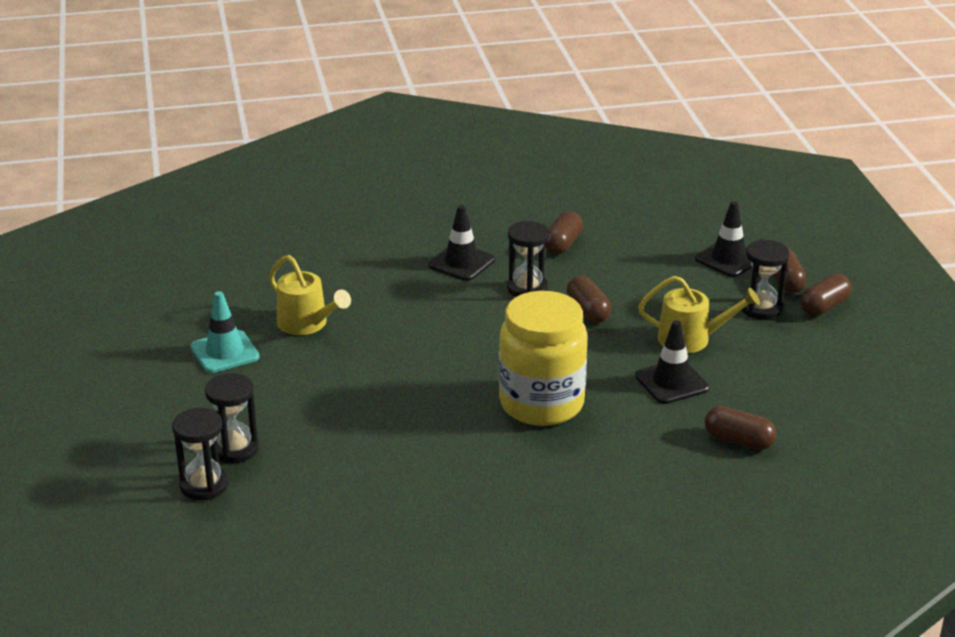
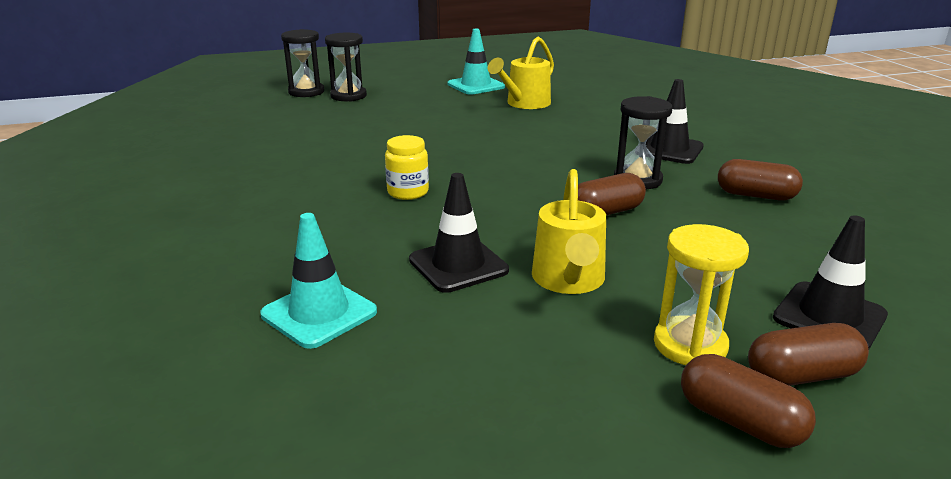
camera: 85 degrees right, 5 degrees down
yellow jar [499,291,588,426] -> yellow jar [385,135,429,200], size x0.44
brown capsule [704,406,777,450] -> turquoise traffic cone [260,213,377,349]
black hourglass [742,240,789,319] -> yellow hourglass [654,224,749,365]

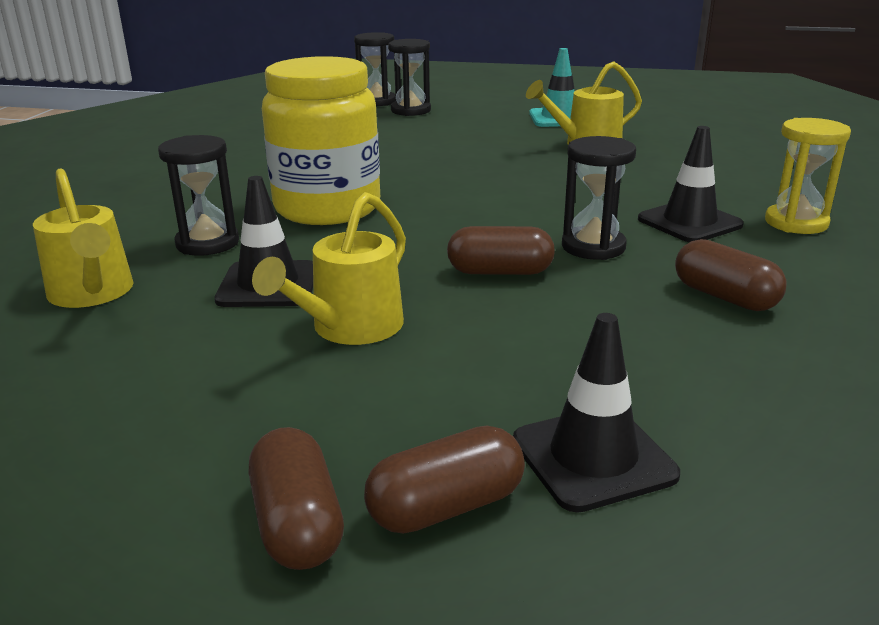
camera: 30 degrees right, 0 degrees up
turquoise traffic cone [260,213,377,349] -> yellow watering can [33,168,134,308]
yellow jar [385,135,429,200] -> yellow jar [262,56,380,225], size x2.27
yellow hourglass [654,224,749,365] -> yellow hourglass moved to [765,118,851,234]
brown capsule [748,323,869,386] -> brown capsule turned 45 degrees counterclockwise [364,425,525,534]
none -> black hourglass [158,135,239,256]

